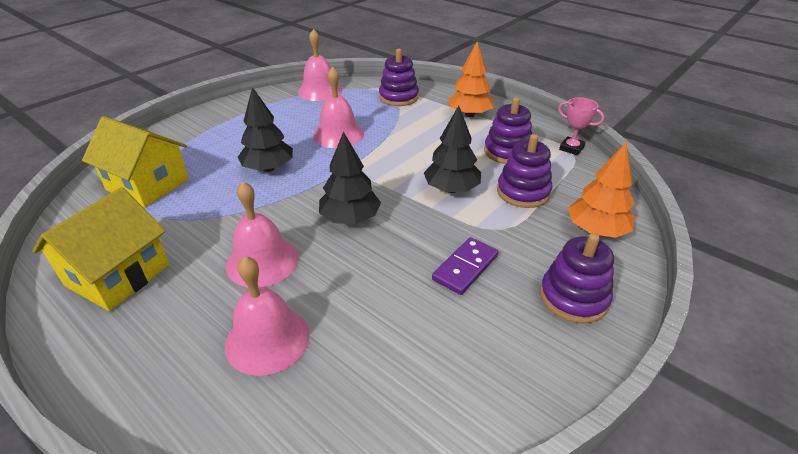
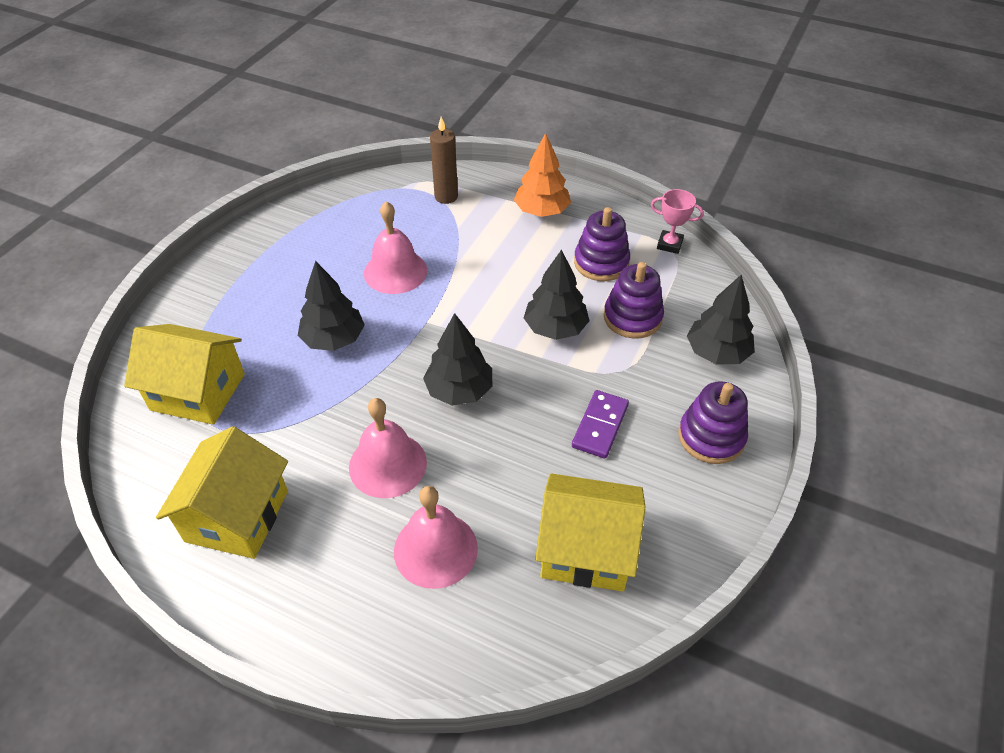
camera: 15 degrees left, 10 degrees up
pink bell [298,29,342,101] -> none
purple stacking toy [379,49,419,106] -> brown candle [430,117,458,204]
orange tree [568,143,635,238] -> black tree [687,275,755,365]
none -> yellow house [535,473,645,592]

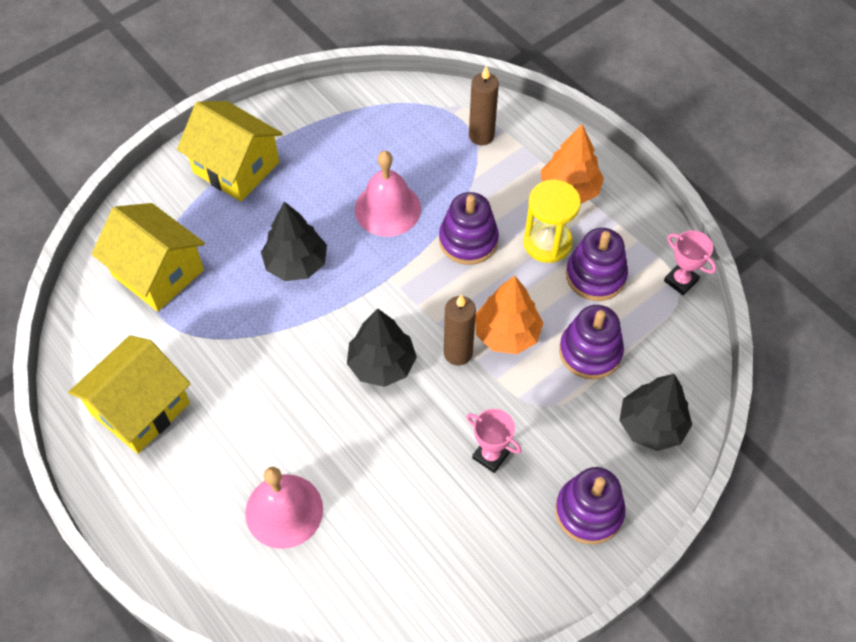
camera: 25 degrees right, 10 degrees up
pink bell [349,398,427,498] -> none
black tree [524,250,589,340] -> orange tree [475,276,543,354]
yellow house [535,473,645,592] -> yellow house moved to [177,101,282,201]
purple domino [572,390,629,458] -> pink trophy [466,409,521,473]
none -> purple stacking toy [439,192,499,265]
none -> brown candle [444,295,476,365]
none -> yellow hourglass [523,180,581,263]

